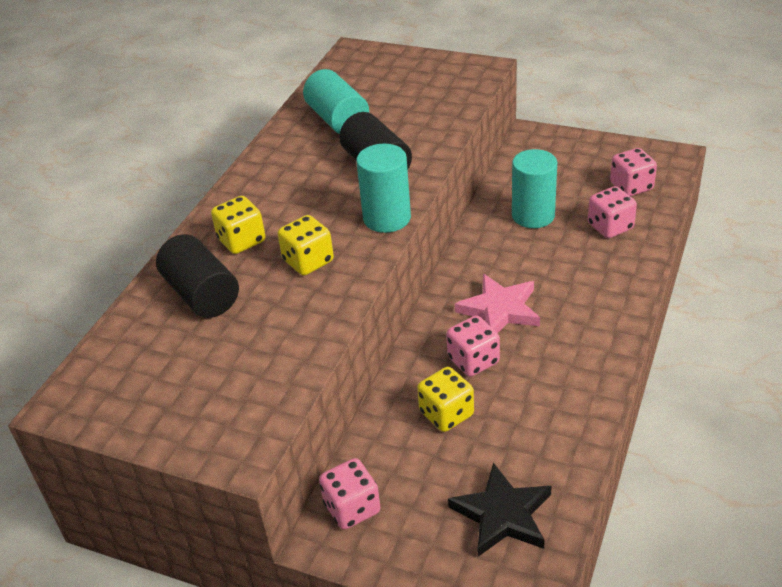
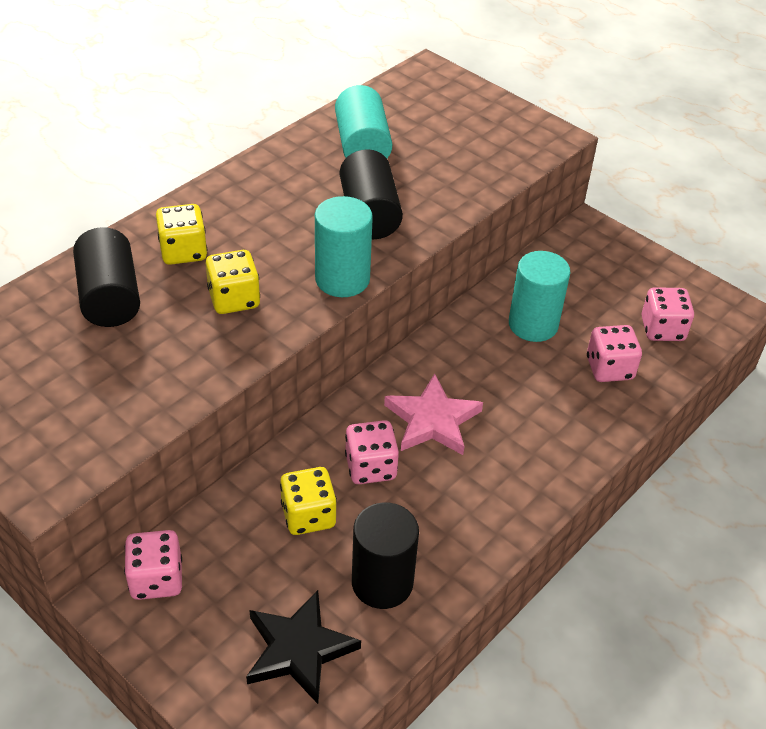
camera: 15 degrees right, 5 degrees up
none -> black cylinder [352,502,419,609]

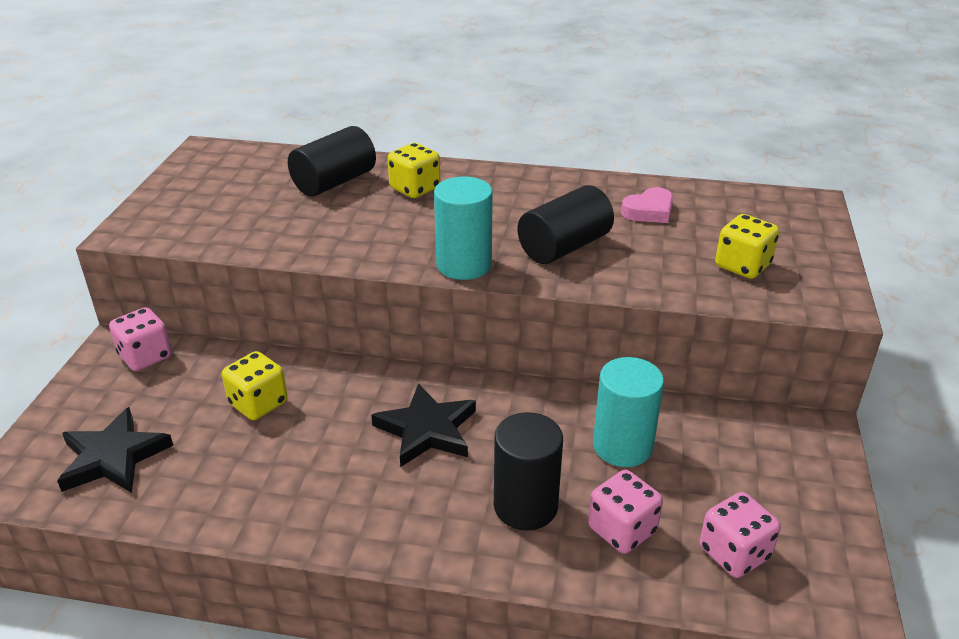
camera: 60 degrees right, 10 degrees down
yellow dice [206,250,260,314] -> yellow dice moved to [715,214,779,279]
turquoise cylinder [335,85,392,158] -> pink heart [621,187,673,223]
pink dice [345,420,399,484] -> none
black cylinder [352,502,419,609] -> black cylinder moved to [494,412,563,530]
pink star [384,373,483,455] -> black star [371,383,476,467]

